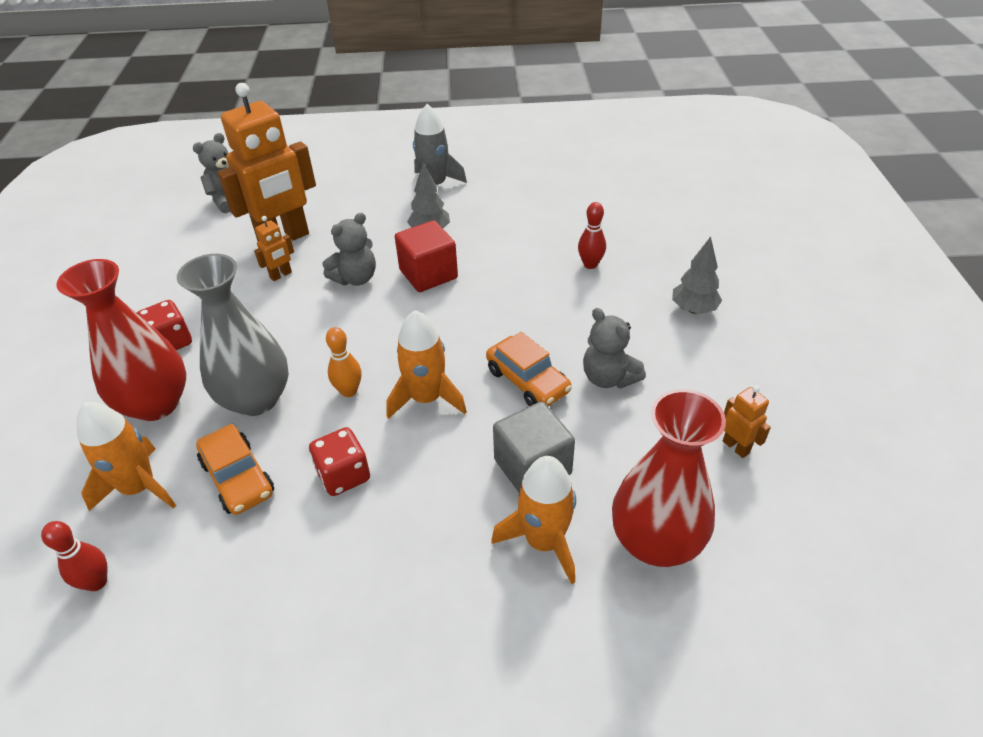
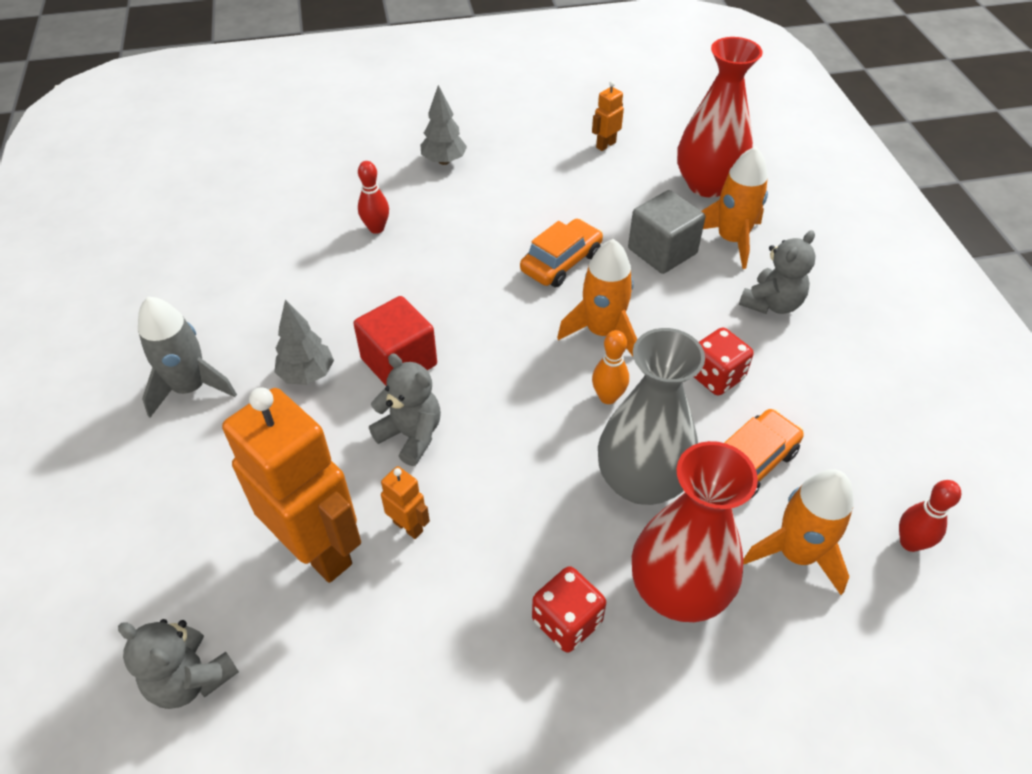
camera: 100 degrees left, 5 degrees up
grey teddy bear [583,308,646,388] -> grey teddy bear moved to [739,230,816,314]

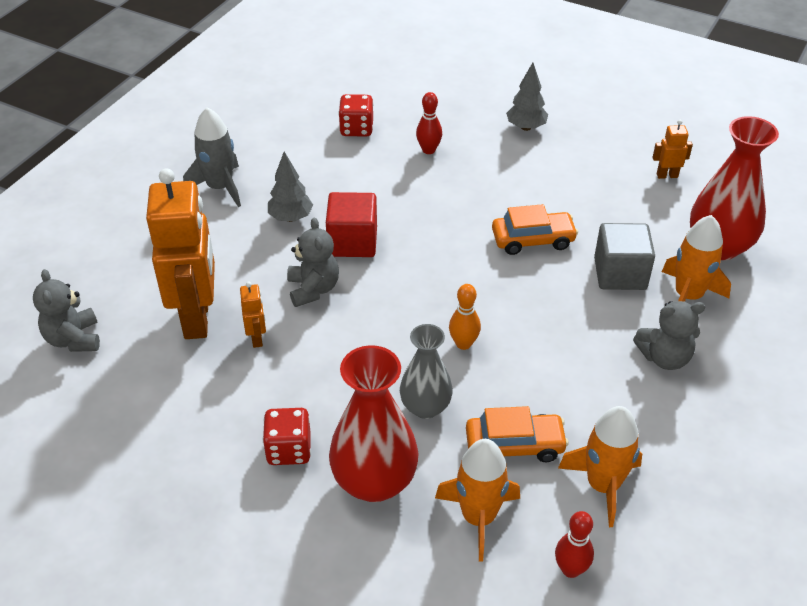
camera: 40 degrees right, 5 degrees down
orange rocket [557,239,637,356] -> orange rocket moved to [558,406,642,527]
grey vase [598,328,705,505] -> grey vase [400,324,453,419], size x0.64
red dice [694,328,753,396] -> red dice moved to [338,94,373,137]

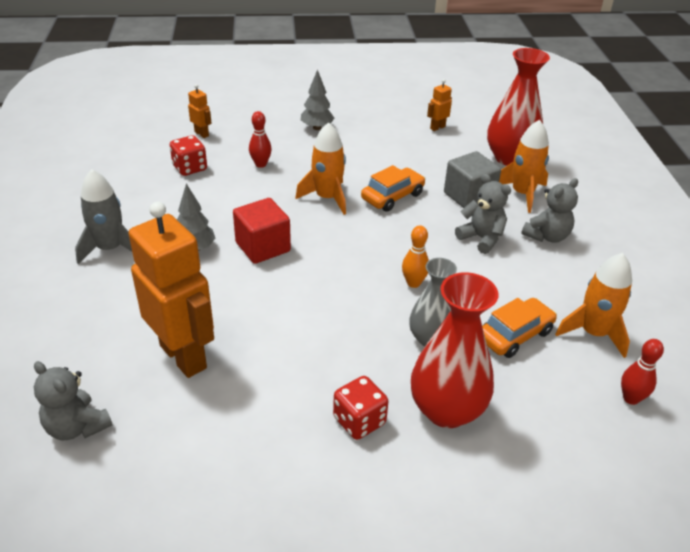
camera: 35 degrees left, 5 degrees down
orange robot [240,282,266,348] -> orange robot moved to [188,84,212,138]
grey teddy bear [287,217,339,307] -> grey teddy bear moved to [455,174,511,254]
orange rocket [435,439,520,562] -> orange rocket moved to [295,122,346,215]

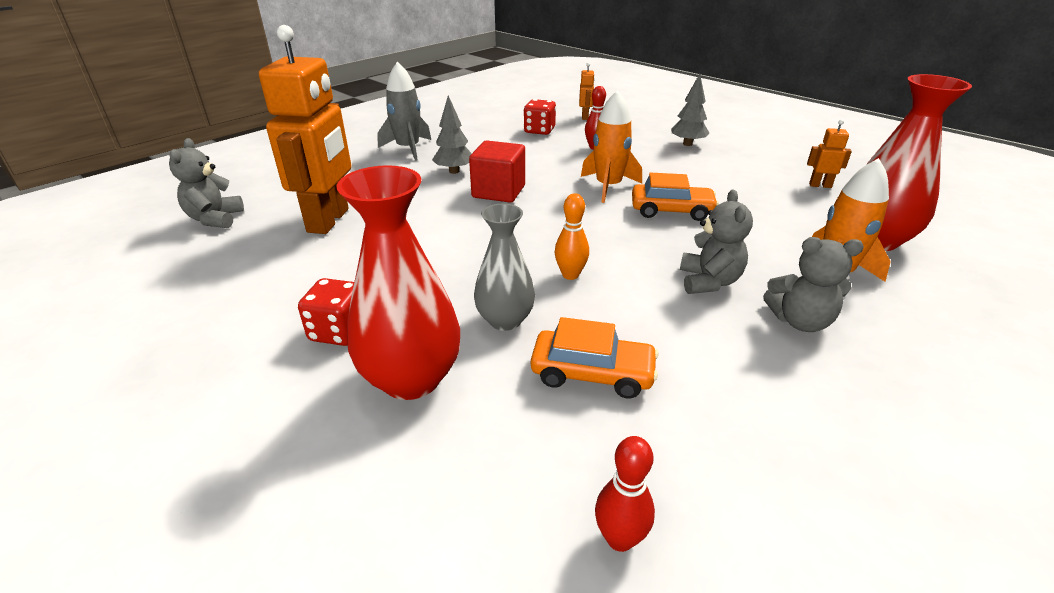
camera: 50 degrees right, 5 degrees down
grey cube [444,151,501,208] -> none
orange rocket [555,253,632,358] -> none

